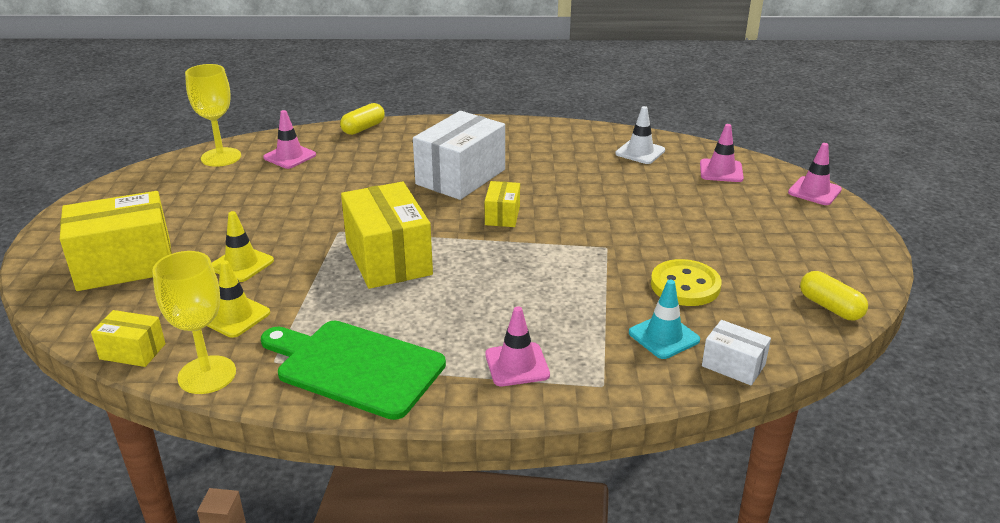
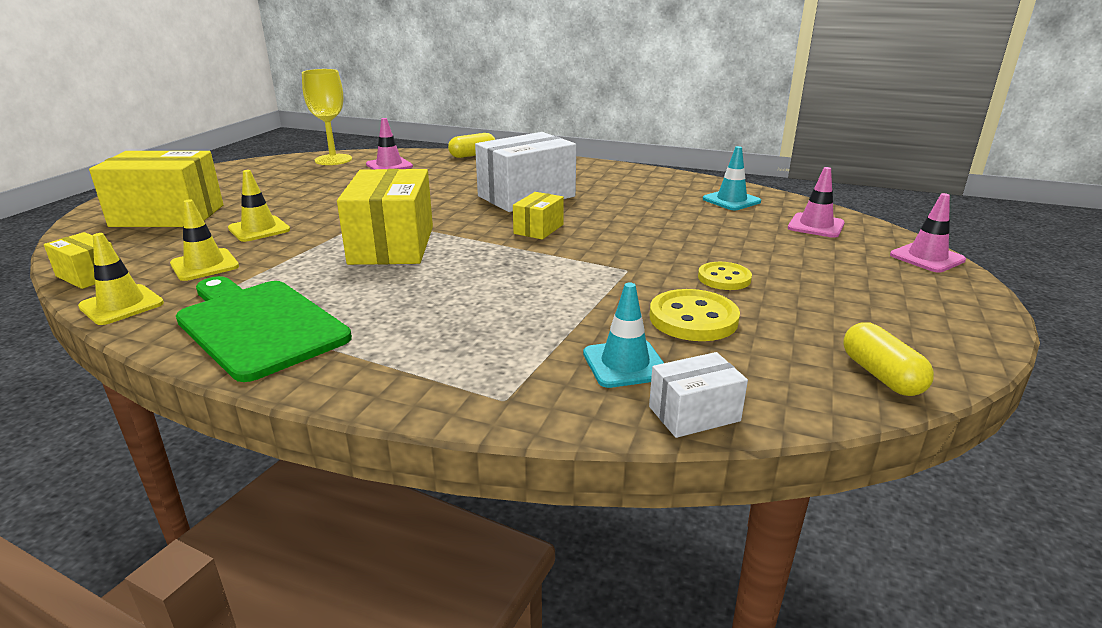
camera: 20 degrees right, 5 degrees down
yellow goblet [152,251,236,394] -> yellow traffic cone [78,233,164,325]
pink traffic cone [485,306,550,386] -> none
white traffic cone [615,106,665,164] -> turquoise traffic cone [703,146,761,210]
white box [702,320,771,385] -> white box turned 75 degrees counterclockwise [649,352,748,438]
none -> yellow button [698,262,752,290]

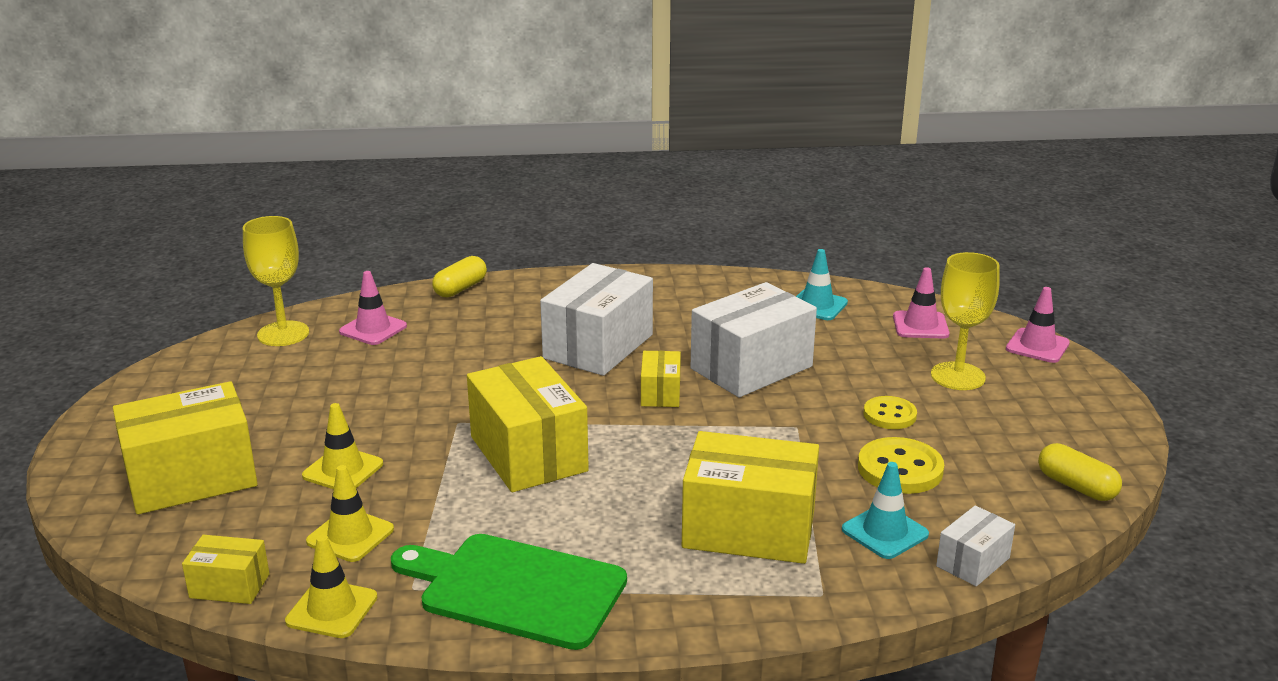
camera: 25 degrees left, 0 degrees up
none -> yellow box [682,431,819,564]
none -> white box [691,282,817,397]
none -> yellow goblet [931,252,1000,390]

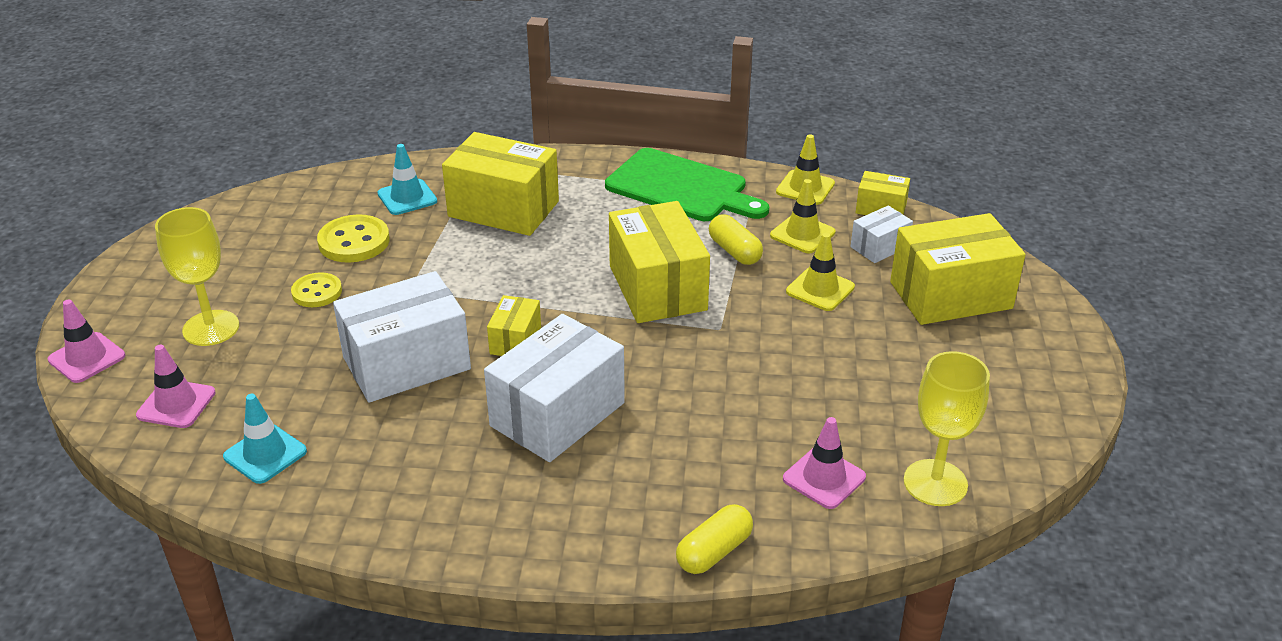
camera: 170 degrees left, 10 degrees up
white box [936,506,1015,586] -> white box moved to [851,205,913,263]
yellow capsule [1038,443,1122,501] -> yellow capsule moved to [709,214,763,265]

